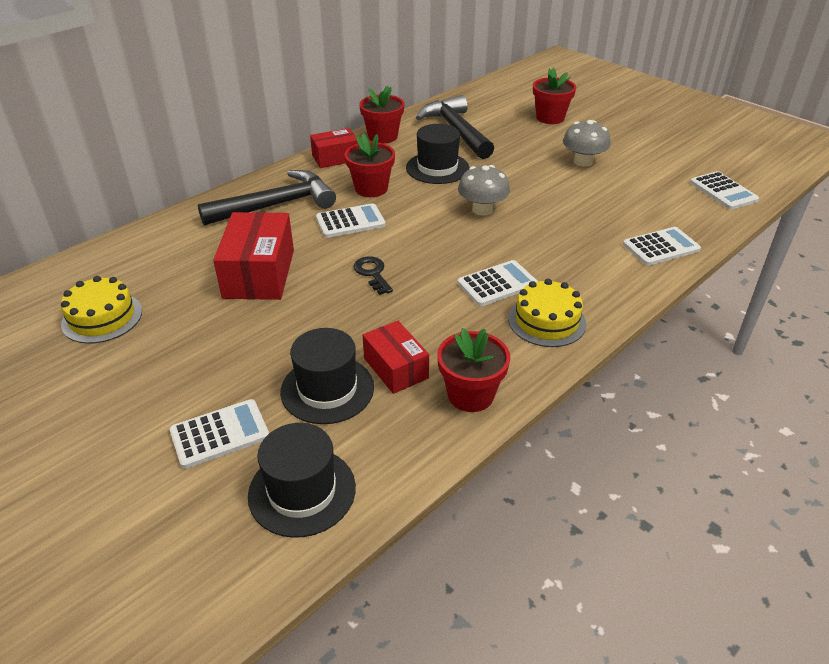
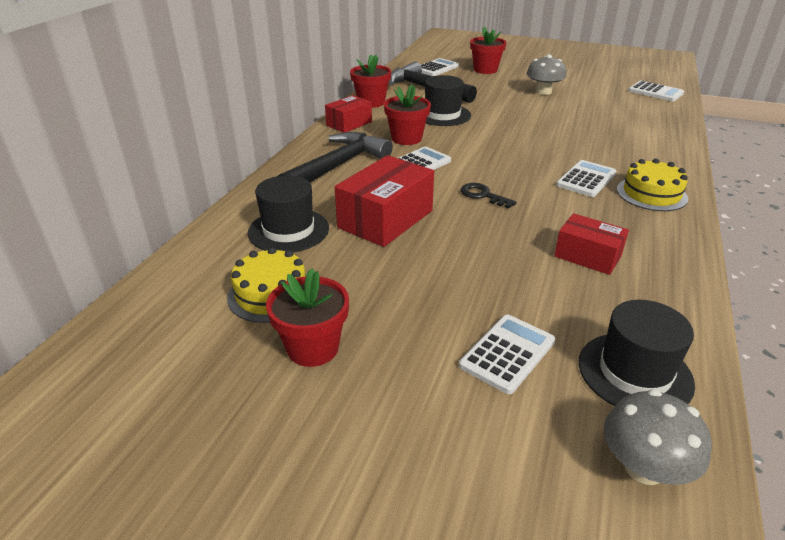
camera: 25 degrees left, 5 degrees down
red box [213,212,294,300] -> red box turned 60 degrees clockwise [335,155,434,247]
black hat [280,328,374,424] -> black hat moved to [248,175,329,252]
red flower pot [437,328,510,412] -> red flower pot moved to [266,268,349,367]
grey mushroom [458,165,510,216] -> grey mushroom moved to [604,389,712,485]
white calculator [623,227,701,266] -> white calculator moved to [421,58,459,76]

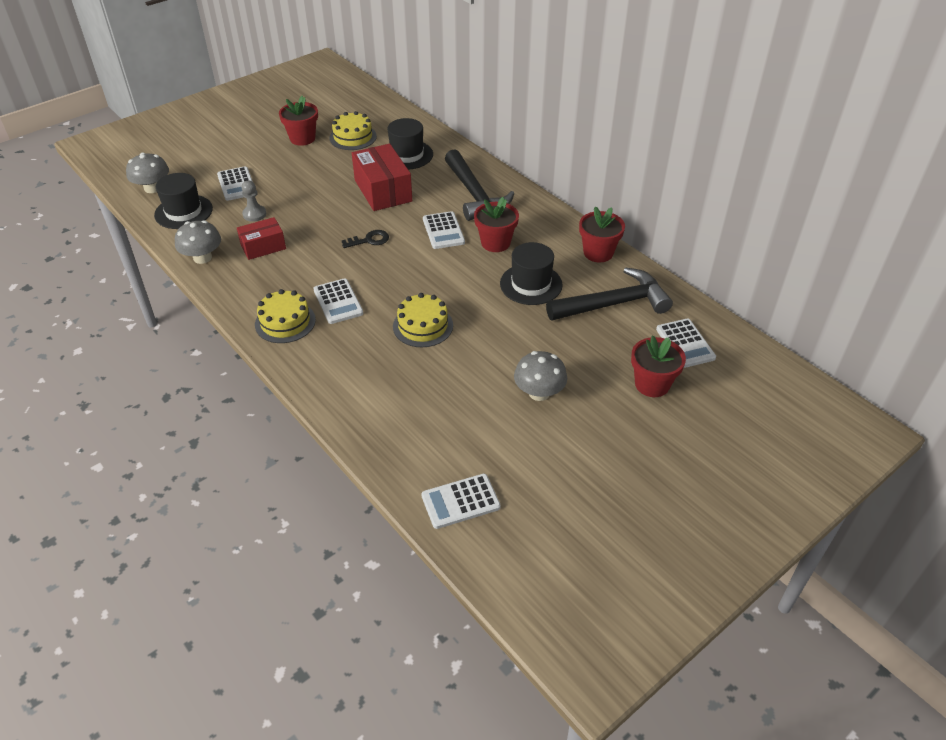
camera: 120 degrees right, 10 degrees up
red box [325,95,372,133] -> none
none -> grey mushroom [175,220,221,264]
none -> grey pawn [241,181,266,222]
none -> yellow cake [393,293,453,347]

